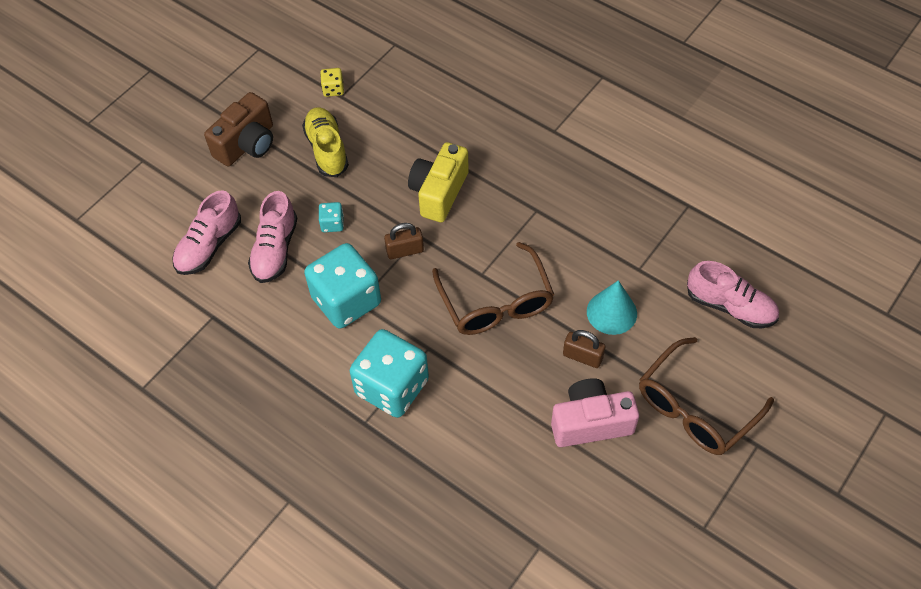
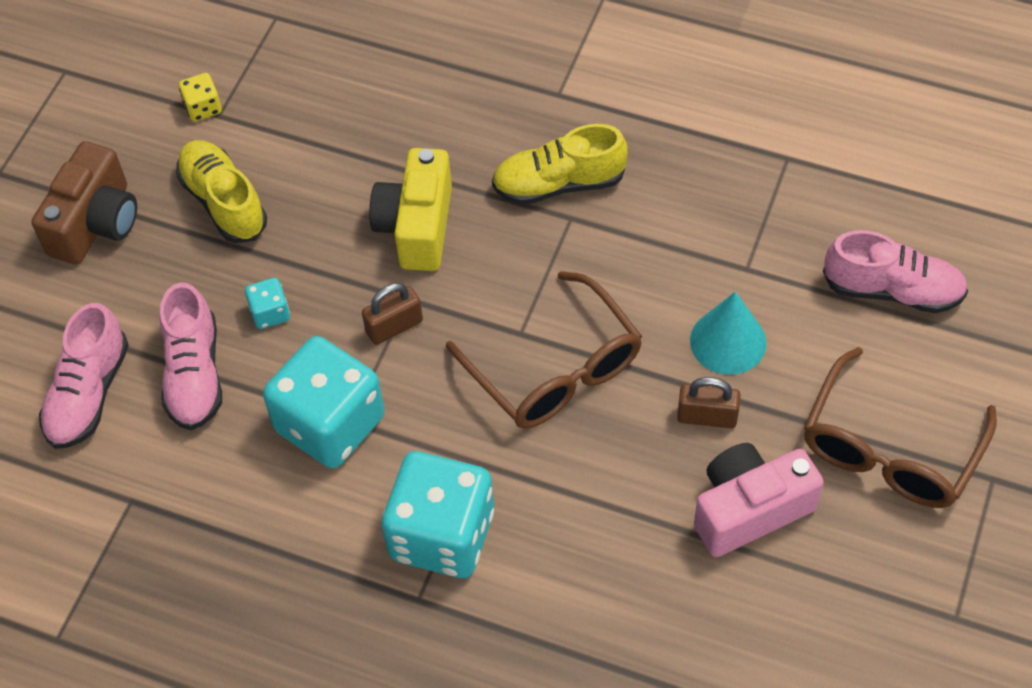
camera: 15 degrees left, 0 degrees up
none -> yellow shoe [492,124,628,205]

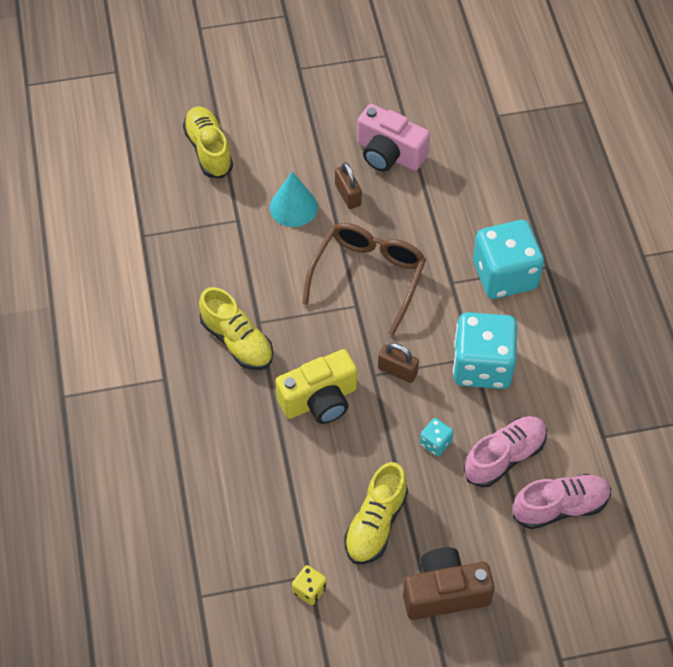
camera: 125 degrees left, 0 degrees up
brown glasses [804,347,997,508] -> none
pink shoe [823,230,968,313] -> yellow shoe [183,106,233,178]

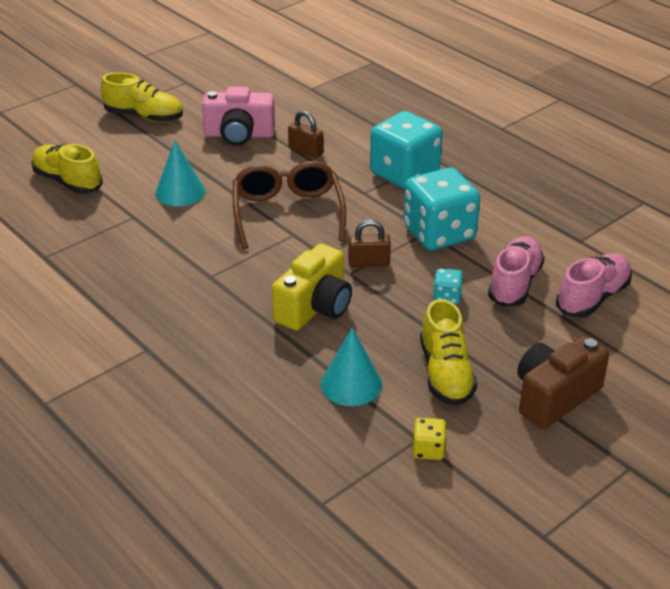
camera: 30 degrees left, 20 degrees down
yellow shoe [199,287,273,370] -> yellow shoe moved to [101,72,183,122]
brown padlock [335,162,362,209] -> brown padlock moved to [288,110,323,158]
none -> turquoise cone [321,328,382,406]

